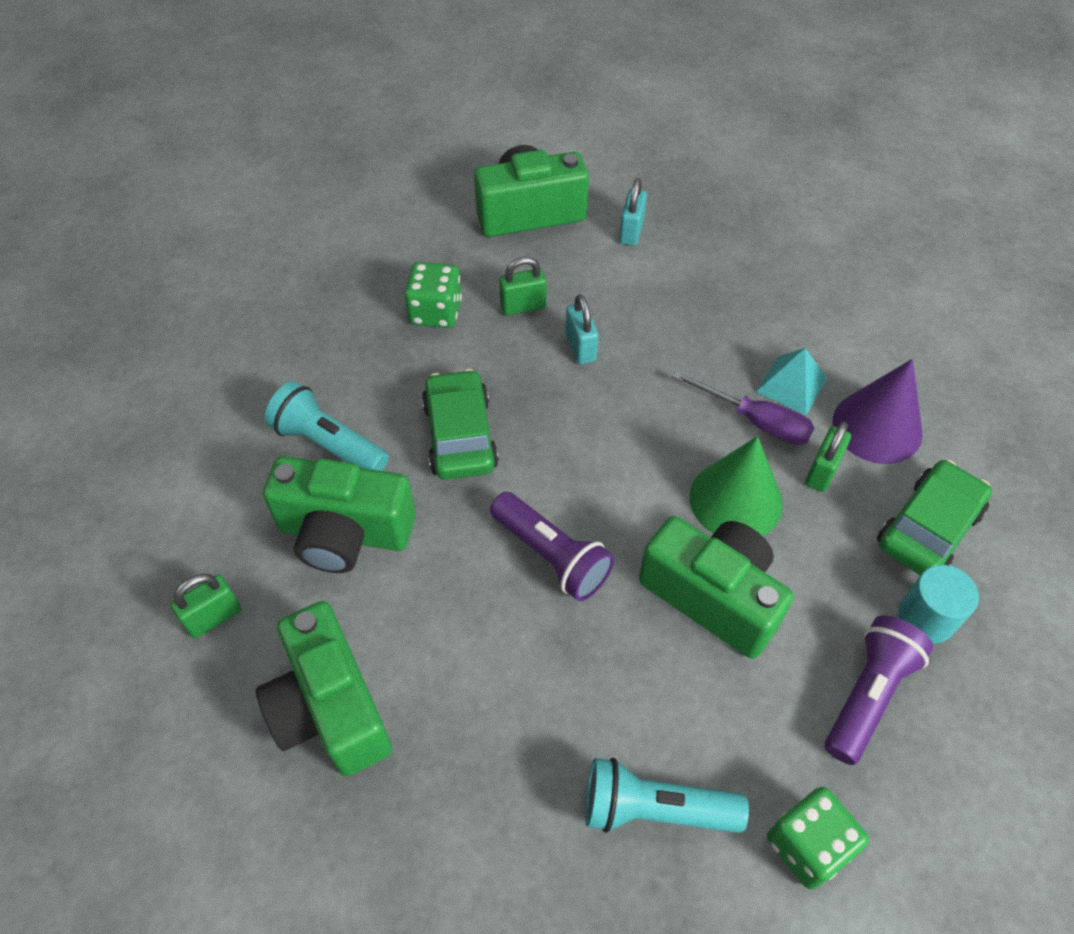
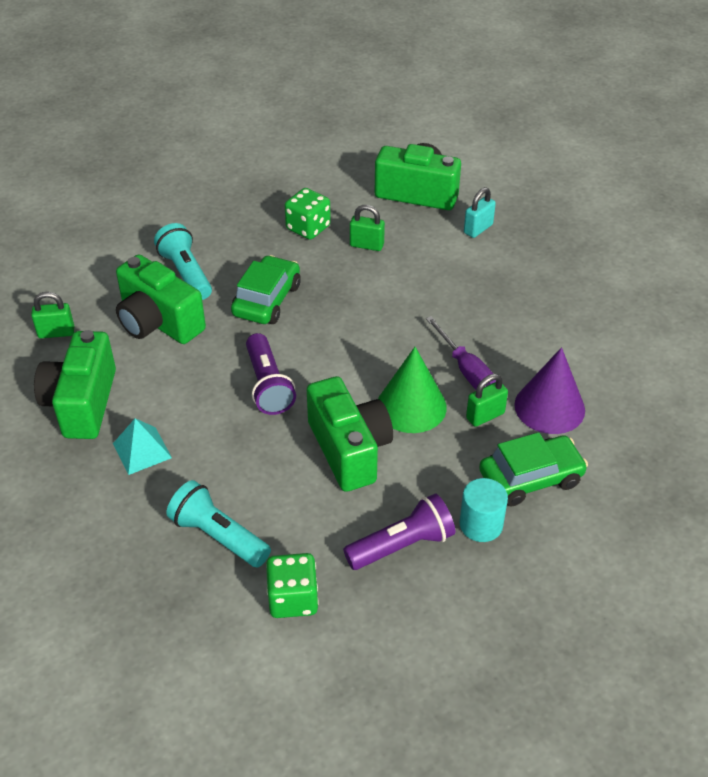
camera: 30 degrees right, 10 degrees down
turquoise padlock [566,294,599,364] -> none
turquoise pyramid [756,348,827,415] -> turquoise pyramid moved to [113,418,172,475]

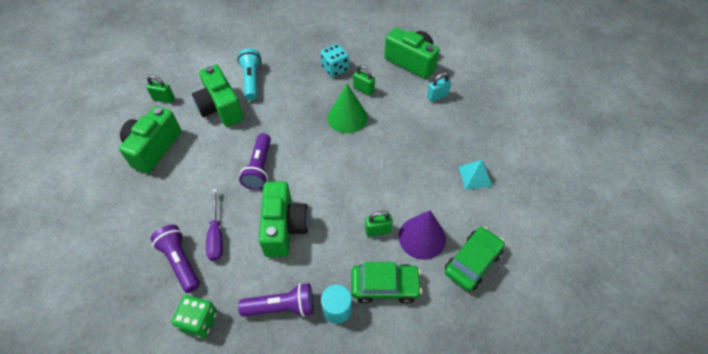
camera: 20 degrees right, 10 degrees up
turquoise pyramid [113,418,172,475] -> turquoise pyramid moved to [458,160,492,190]
turquoise flashlight [166,480,271,568] -> purple flashlight [150,225,200,293]
green car [231,255,301,324] -> green car moved to [445,227,505,291]
green dice [284,188,331,240] -> turquoise dice [321,44,349,77]
green cone [378,347,447,433] -> green cone moved to [328,84,368,133]
purple screwdriver [426,316,496,389] -> purple screwdriver moved to [206,189,223,261]

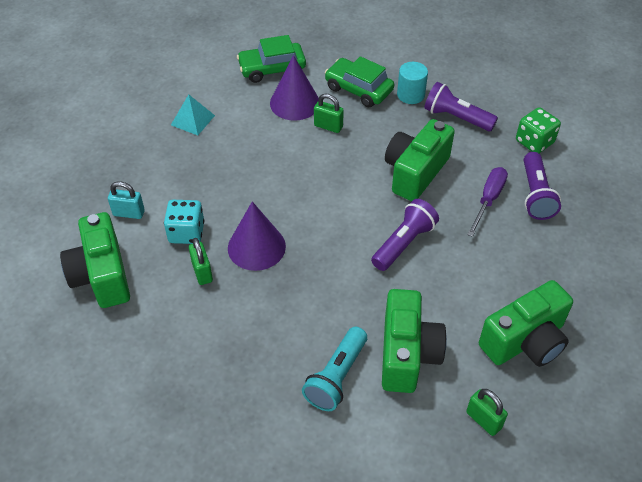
camera: 145 degrees left, 5 degrees down
turquoise dice [321,44,349,77] -> turquoise dice moved to [164,200,204,244]
green cone [328,84,368,133] -> purple cone [228,201,286,271]

